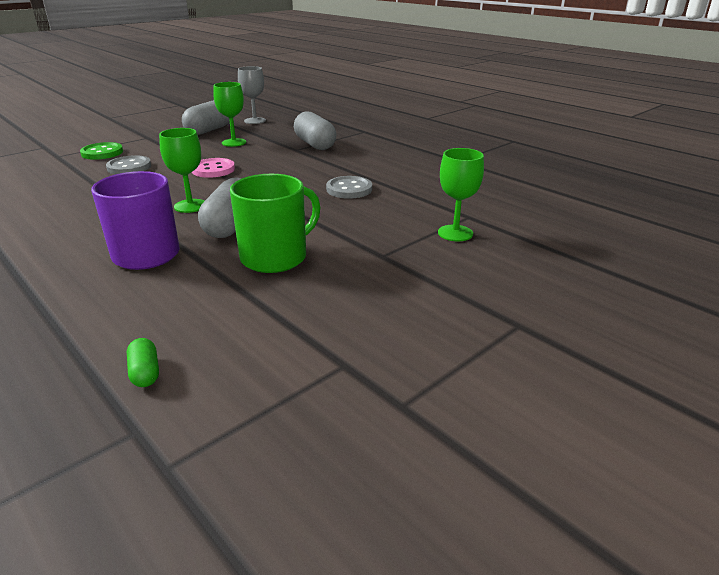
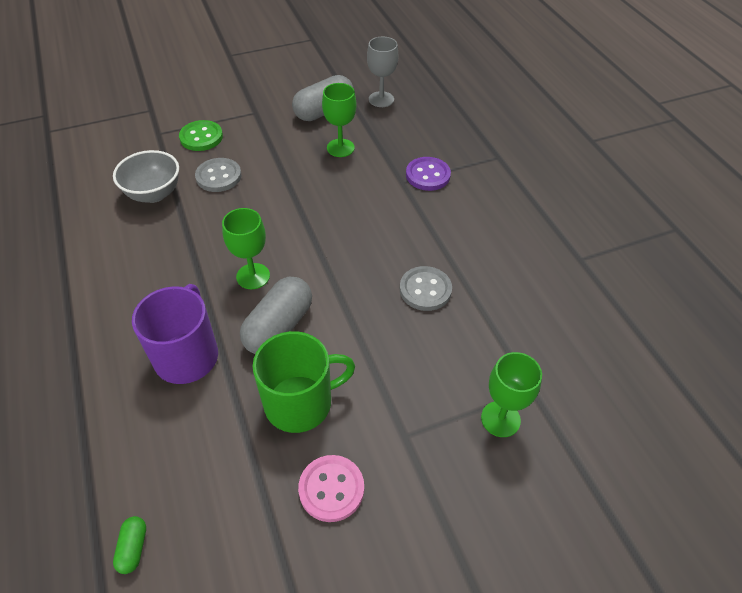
camera: 20 degrees right, 20 degrees up
pink button [192,158,235,178] -> pink button moved to [298,455,364,522]
grey capsule [294,111,336,150] -> purple button [406,157,451,191]
none -> grey bowl [113,150,179,203]

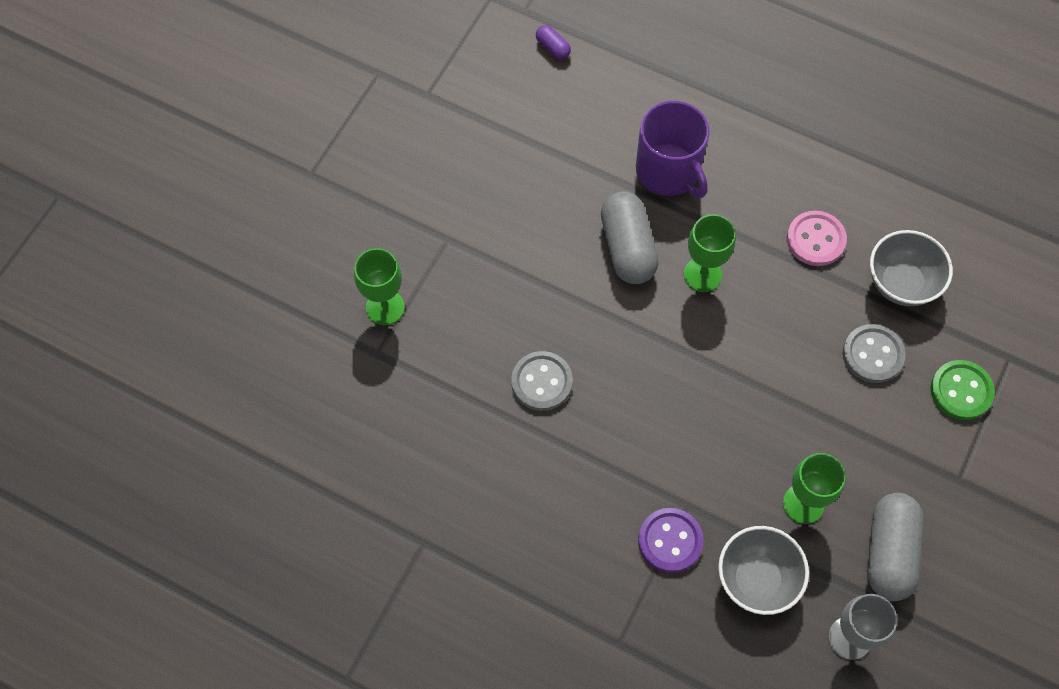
camera: 140 degrees right, 15 degrees up
green capsule [113,516,146,574] -> purple capsule [536,25,571,60]
green mug [253,331,355,433] -> none
pink button [298,455,364,522] -> pink button moved to [787,211,847,266]
none -> grey bowl [718,526,809,615]

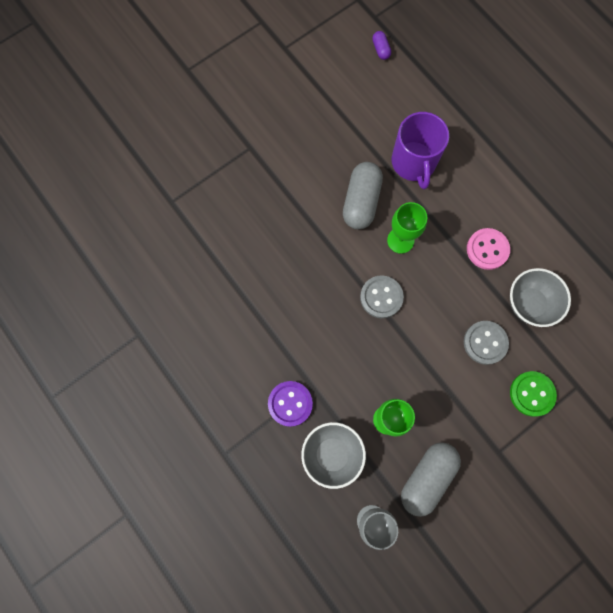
camera: 25 degrees right, 10 degrees up
green goblet [354,248,405,325] -> none
grey button [511,351,573,411] -> grey button moved to [360,275,404,318]

